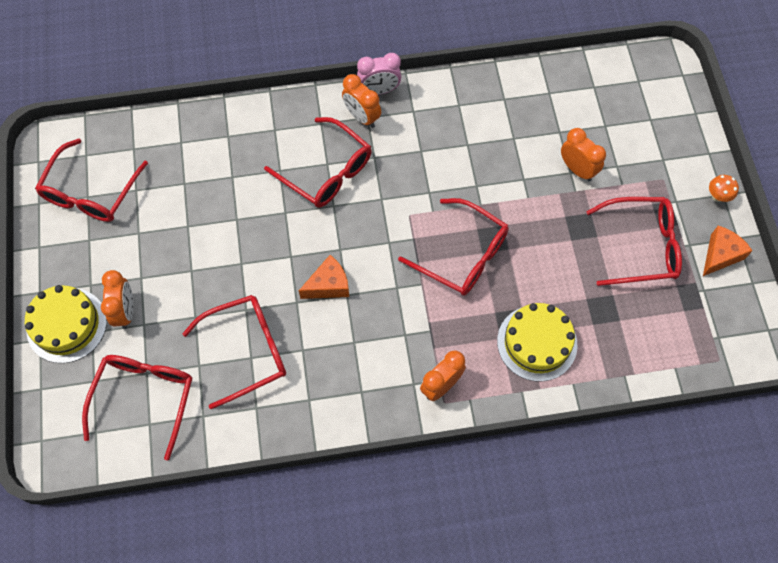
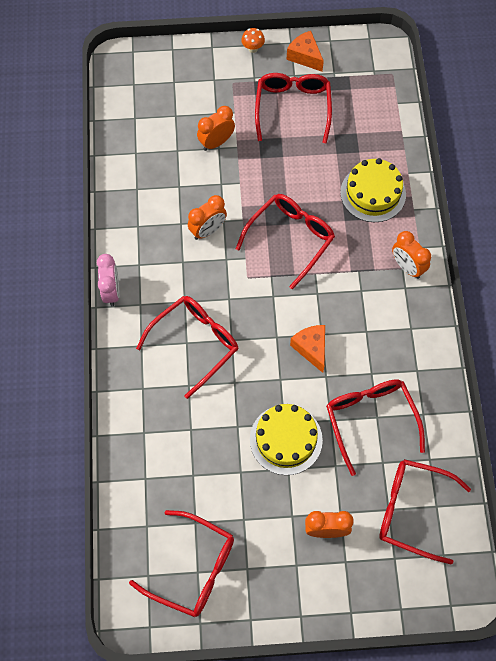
camera: 85 degrees left, 0 degrees up
yellow cake [25,285,107,363] -> yellow cake moved to [250,404,323,475]
orange clock [342,74,381,128] -> orange clock moved to [188,195,227,240]

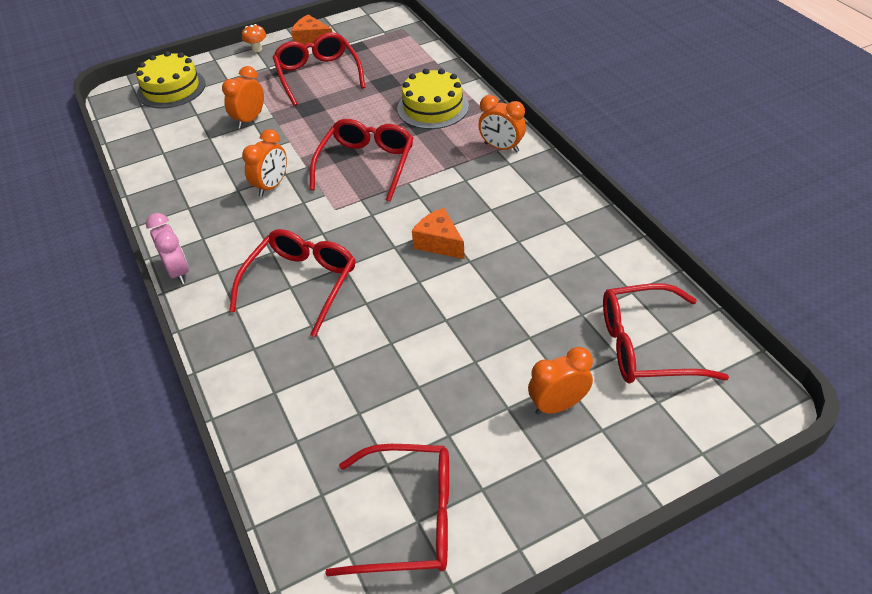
camera: 20 degrees left, 20 degrees down
yellow cake [250,404,323,475] -> yellow cake moved to [136,51,206,109]
red glasses [326,379,425,476] -> none

